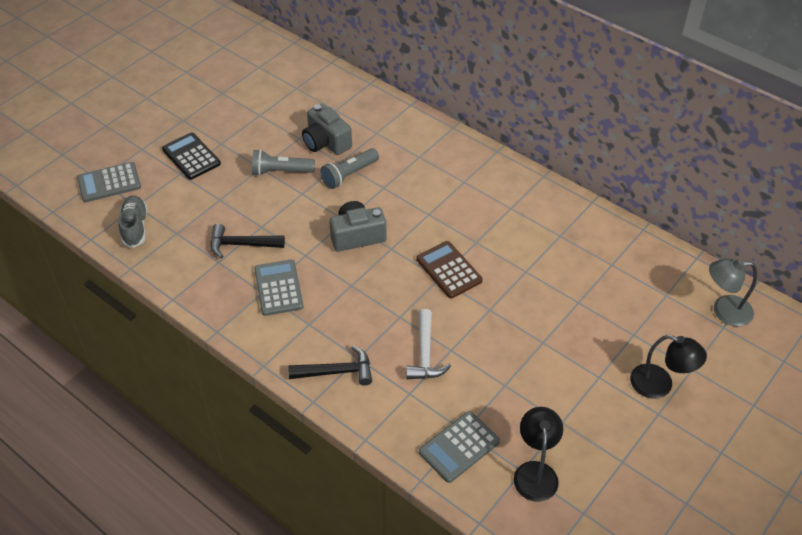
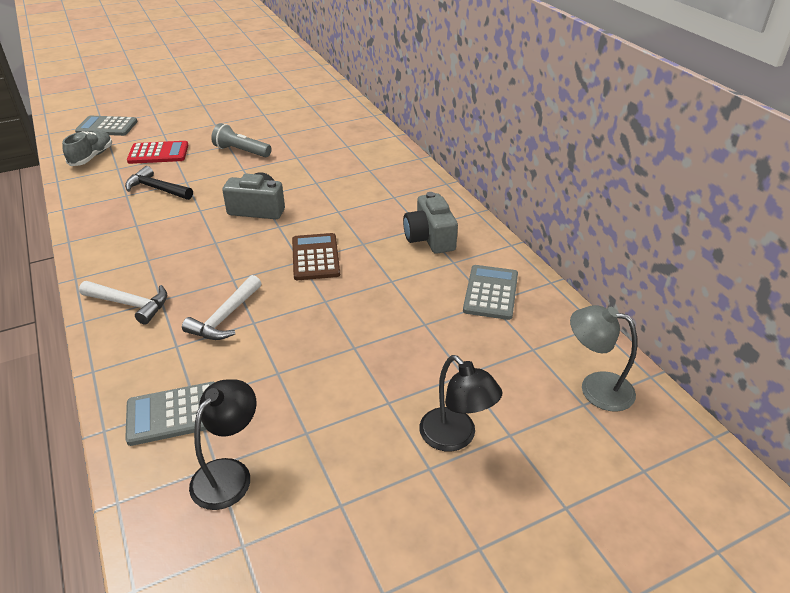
camera: 25 degrees right, 10 degrees down
black calculator [162,132,221,180] -> none
grey calculator [254,259,304,316] -> grey calculator moved to [463,265,518,320]
black hammer [288,346,372,386] -> white hammer [79,281,167,325]
grey camera [302,104,352,155] -> grey camera moved to [403,192,458,254]
grey flashlight [320,148,379,189] -> none
none -> red calculator [127,141,189,164]

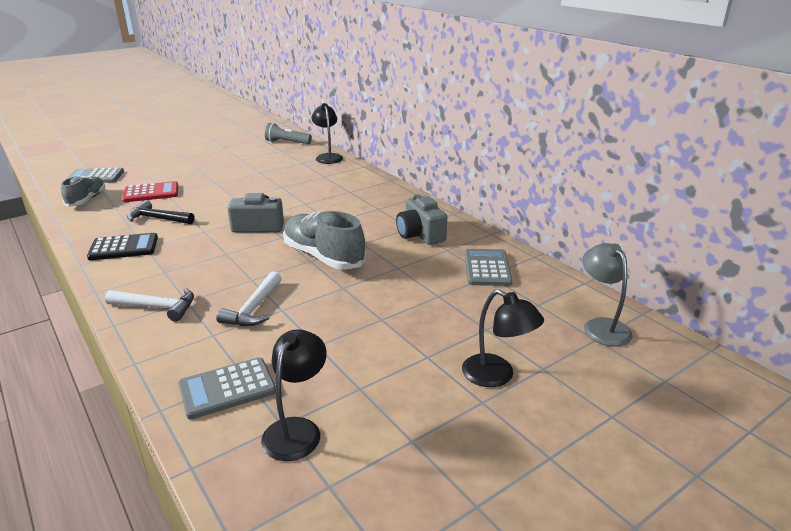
camera: 10 degrees left, 10 degrees down
grey flashlight [211,123,272,157] -> grey flashlight moved to [265,123,312,144]
brown calculator [292,233,340,280] -> grey shoe [283,211,366,270]
grey lamp [570,305,637,412] -> grey lamp turned 60 degrees clockwise [582,243,633,346]
none -> black calculator [87,233,158,260]
none -> black lamp [311,103,343,164]

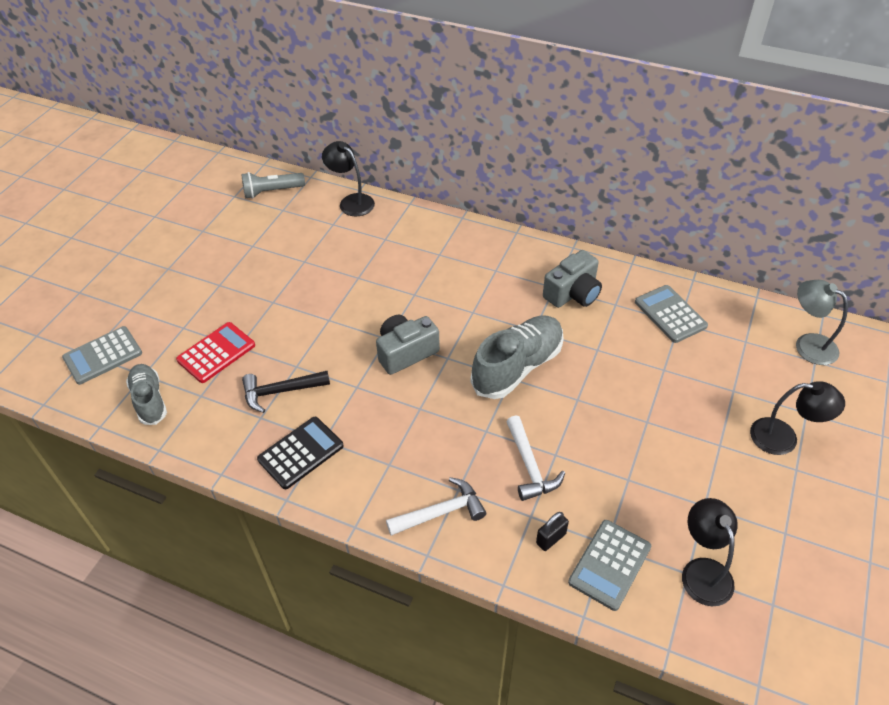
camera: 30 degrees left, 20 degrees up
grey shoe [283,211,366,270] -> grey shoe turned 120 degrees clockwise [471,316,564,399]
grey camera [396,195,447,245] -> grey camera turned 75 degrees counterclockwise [543,250,602,308]
none -> black padlock [536,512,569,551]

